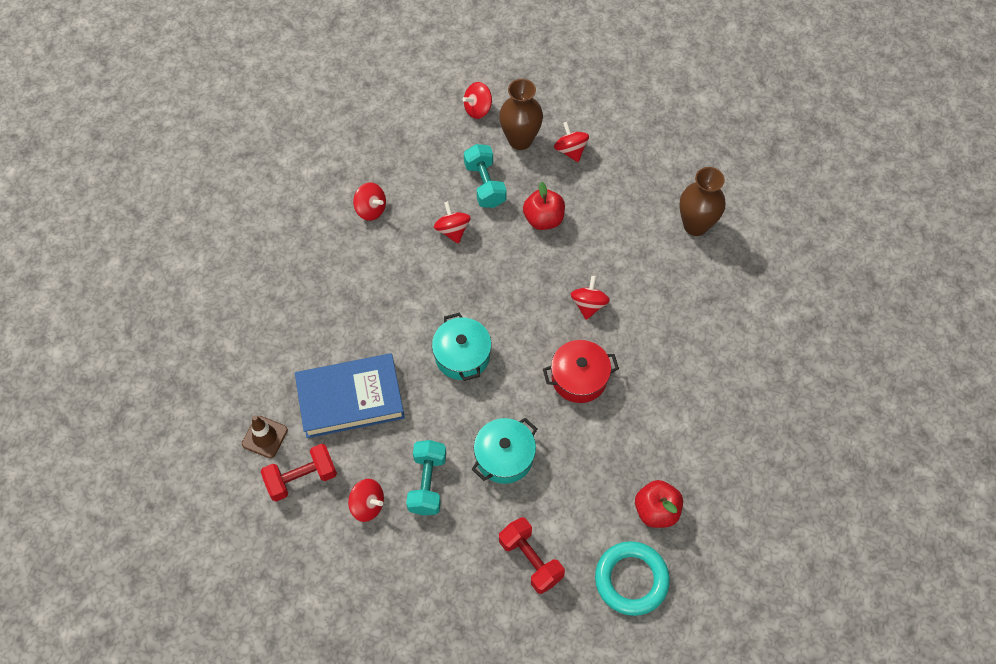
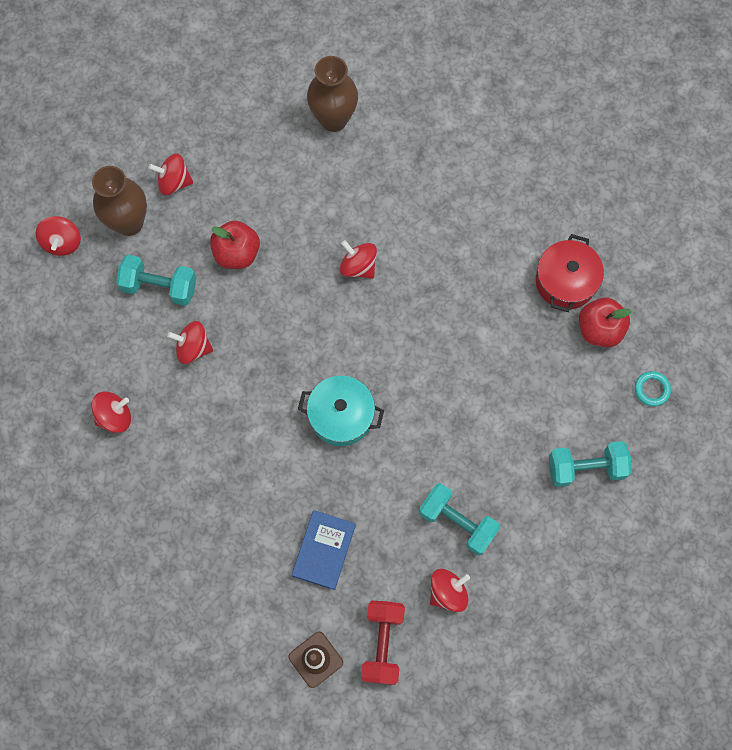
camera: 60 degrees left, 10 degrees up
blue book [295,353,405,438] -> blue book [292,510,356,590], size x0.60
turquoise pot [472,418,537,484] -> none
red dumbbell [499,517,565,594] -> turquoise dumbbell [549,441,632,487]
red pot [543,340,619,403] -> red pot moved to [536,234,604,312]
turquoise ring [595,541,670,616] -> turquoise ring [635,371,671,406], size x0.47

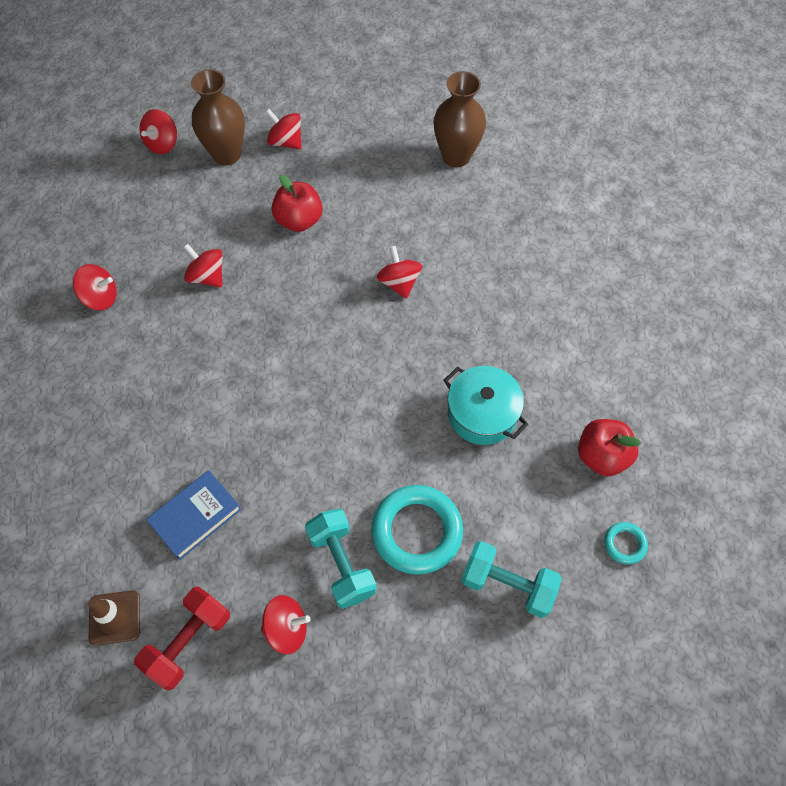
camera: 30 degrees right, 10 degrees down
turquoise dumbbell [116,255,196,306] -> none
turquoise pot [298,376,384,446] -> turquoise pot moved to [443,366,528,445]
red pot [536,234,604,312] -> none
none -> turquoise ring [371,485,463,575]

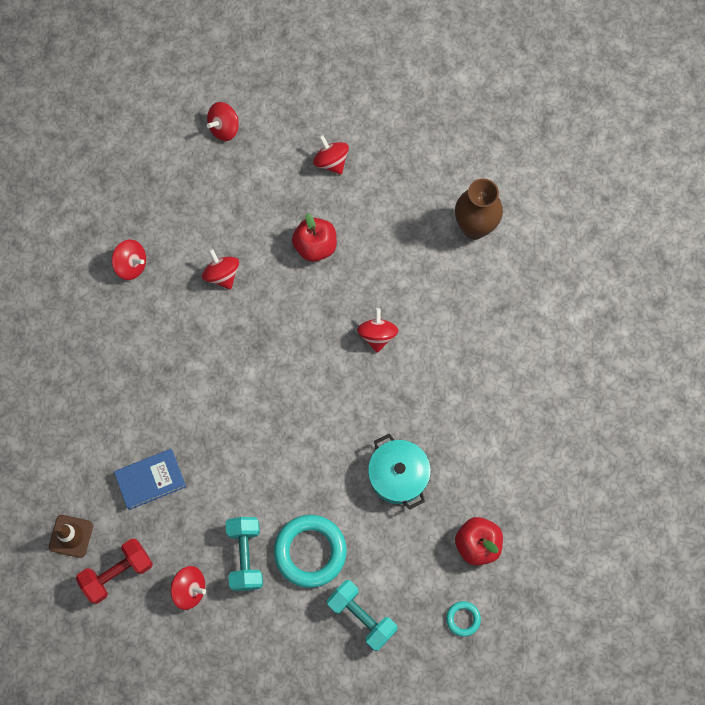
camera: 20 degrees right, 10 degrees up
brown vase [191,69,245,165] -> none

